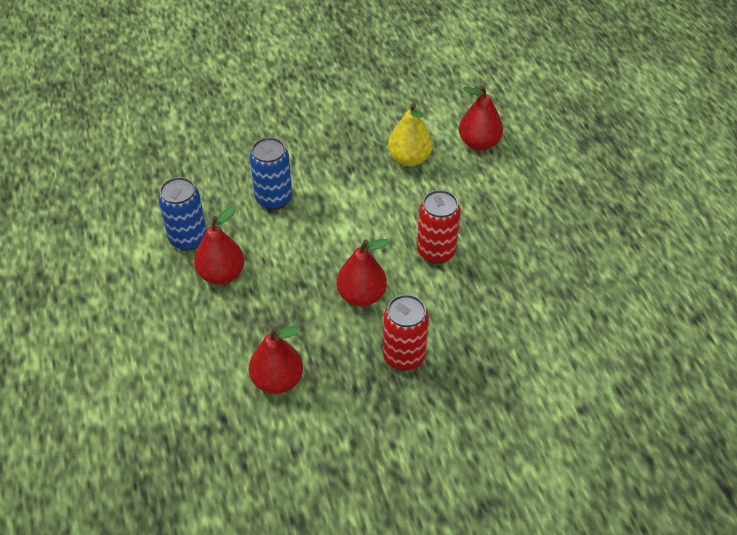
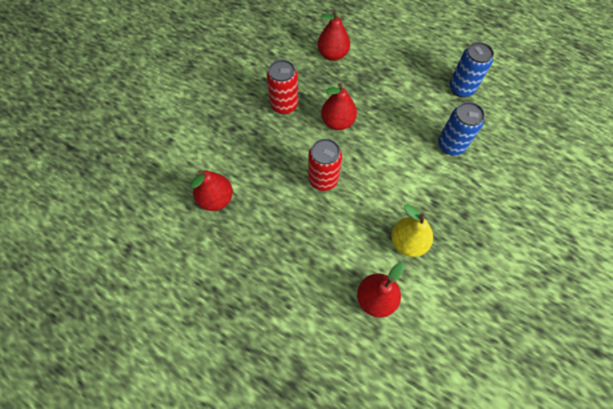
camera: 140 degrees right, 15 degrees up
red pear [194,206,244,285] -> red pear moved to [191,170,233,211]

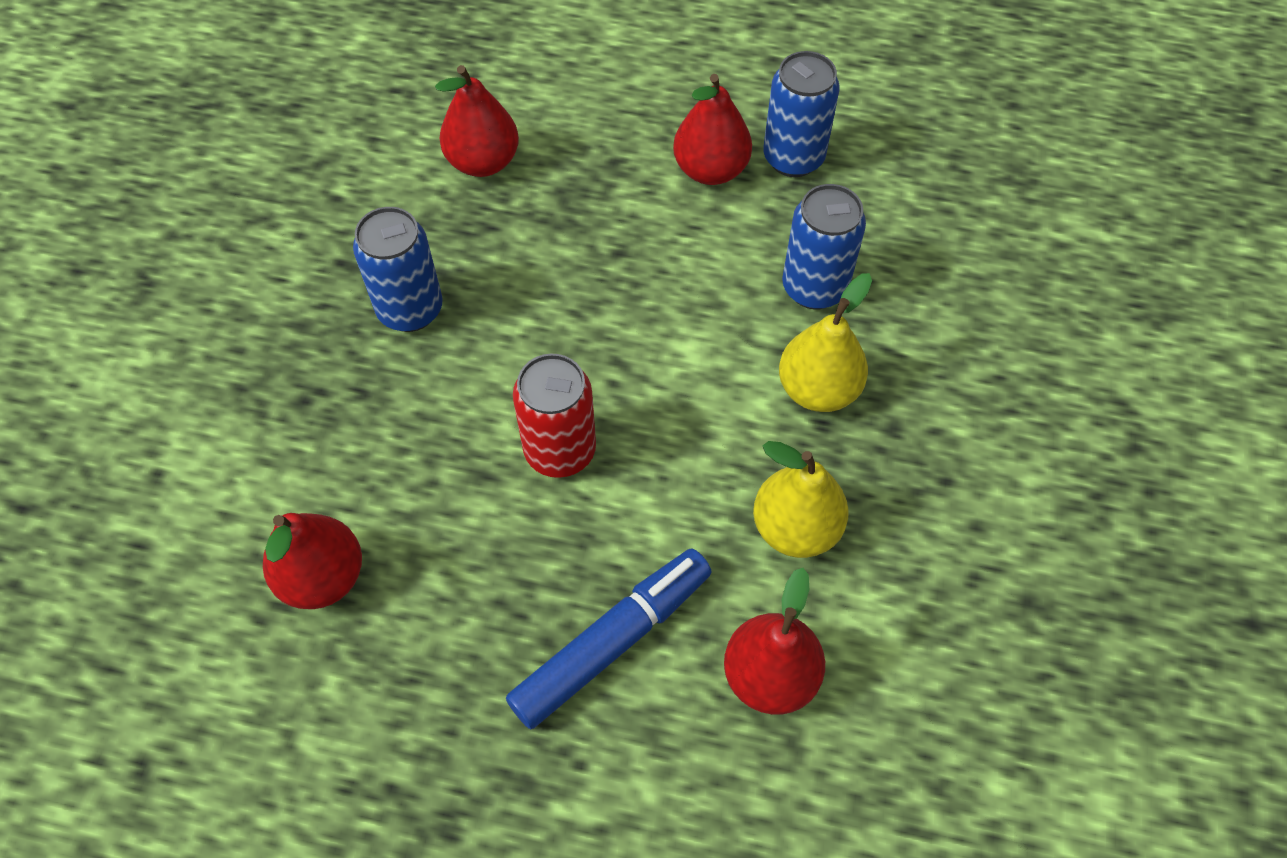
camera: 20 degrees left, 5 degrees down
red can [267,60,298,115] -> blue can [353,207,443,332]
red pear [321,83,357,130] -> red pear moved to [673,74,752,185]
none -> blue marker [506,549,712,729]
none -> yellow pear [779,273,872,412]

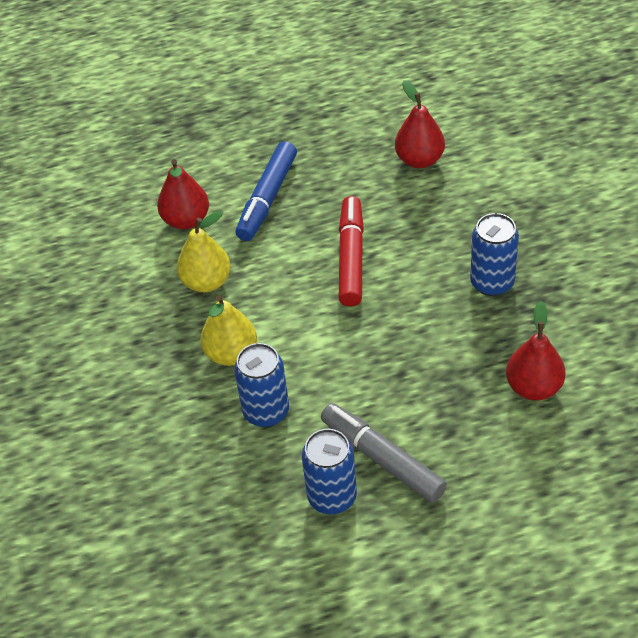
camera: 155 degrees right, 10 degrees down
red can [513,354,596,478] -> red marker [339,196,364,307]
red pear [673,74,752,185] -> grey marker [321,403,447,503]

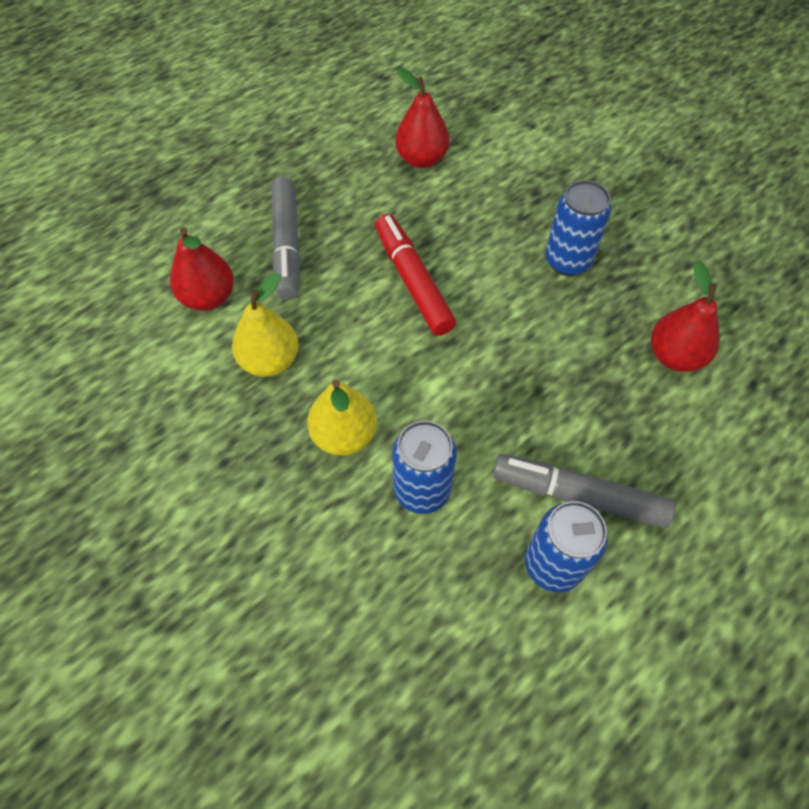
camera: 30 degrees left, 10 degrees up
blue marker [235,141,297,241] -> grey marker [271,177,300,300]

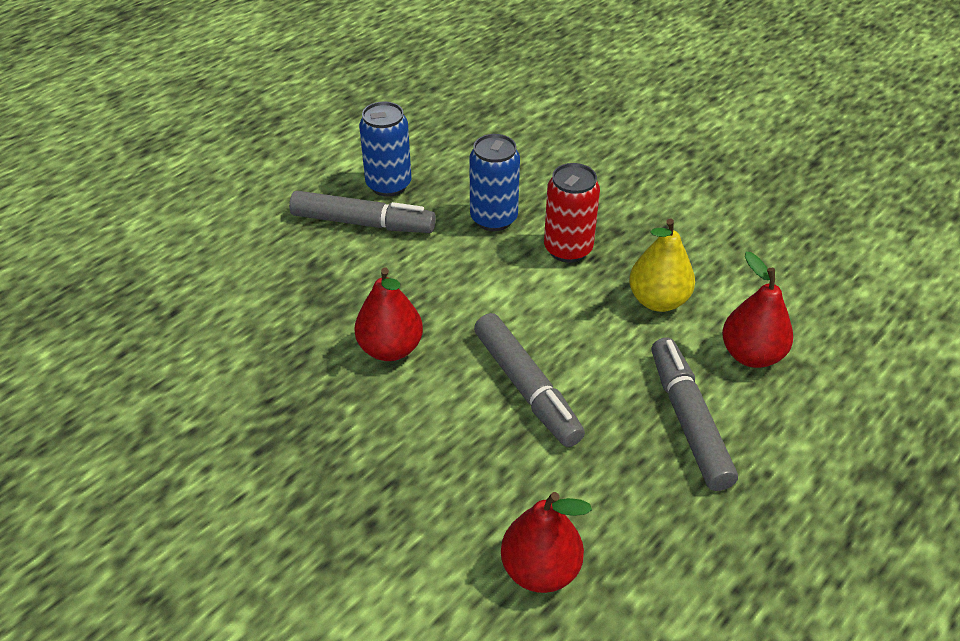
camera: 175 degrees right, 15 degrees down
yellow pear [307,379,377,456] -> red can [544,163,600,263]
red marker [375,214,456,336] -> grey marker [474,313,585,447]
blue can [545,180,611,276] -> none
red pear [651,261,720,372] -> red pear moved to [354,267,423,361]

